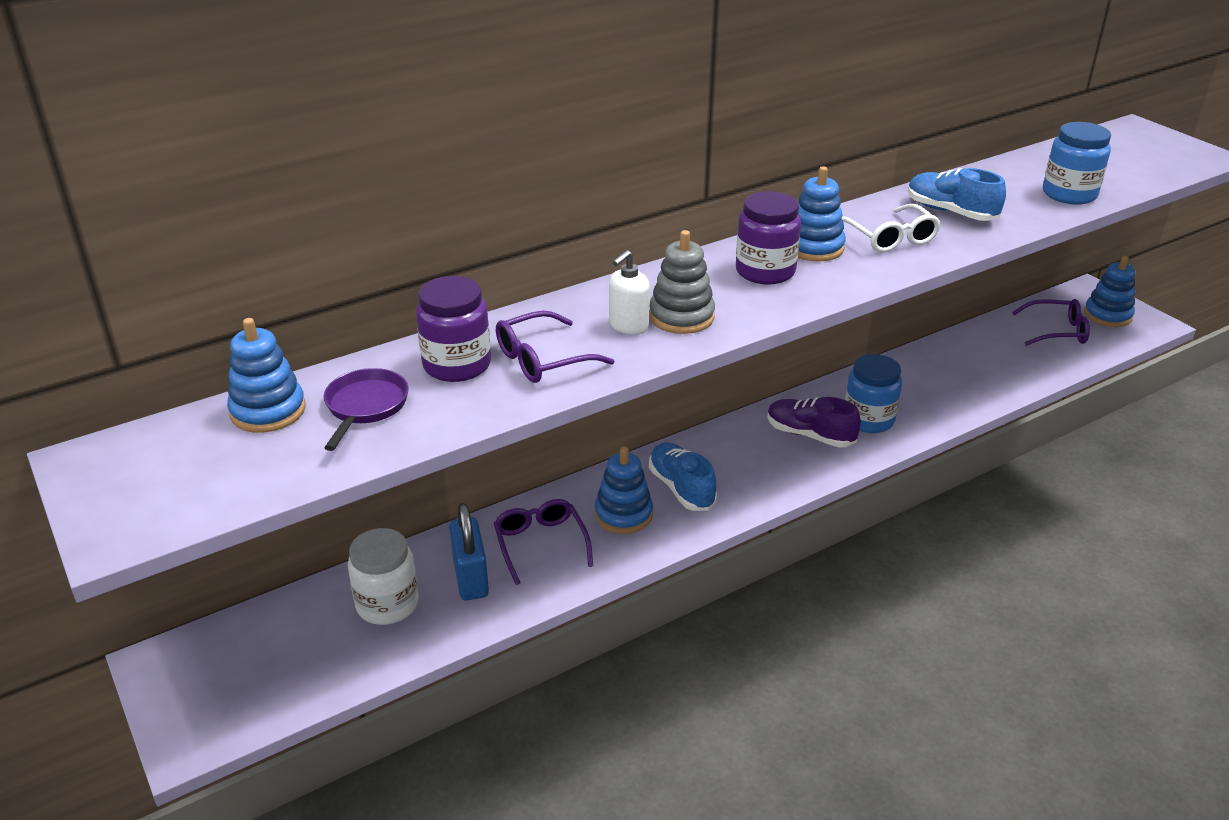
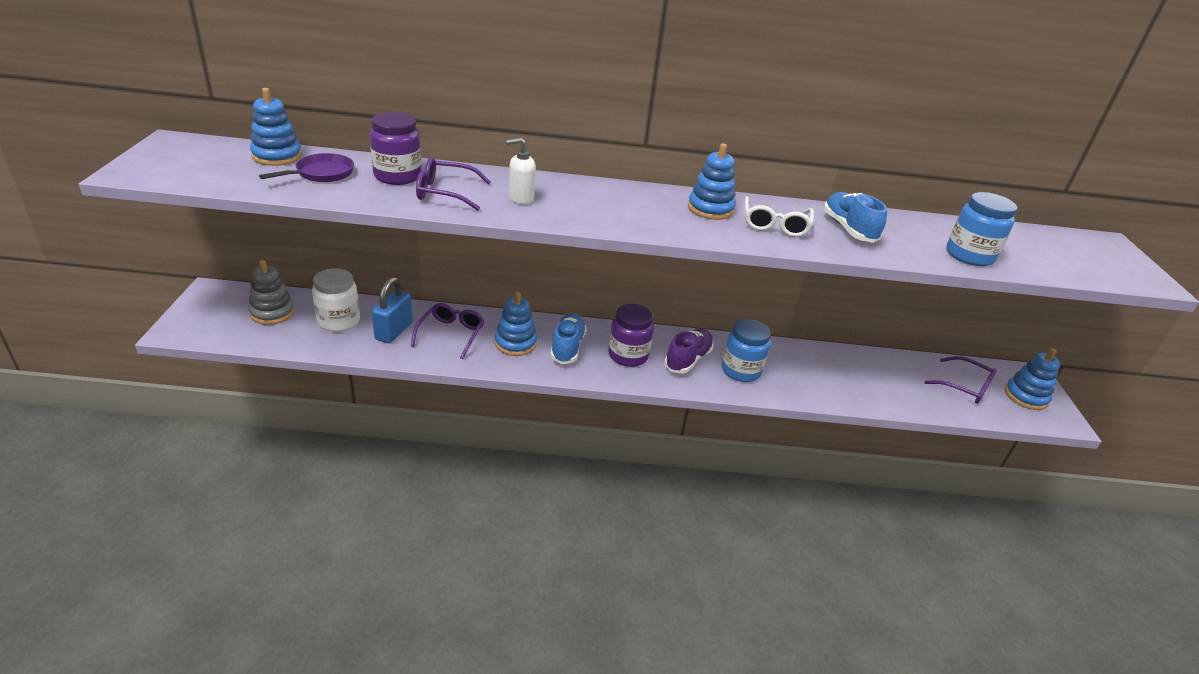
camera: 30 degrees right, 0 degrees up
grey stacking toy [649,230,715,334] -> grey stacking toy moved to [248,260,295,325]
purple jar [736,191,801,285] -> purple jar moved to [608,304,654,367]
purple shoe [767,397,861,448] -> purple shoe turned 60 degrees clockwise [664,329,714,373]

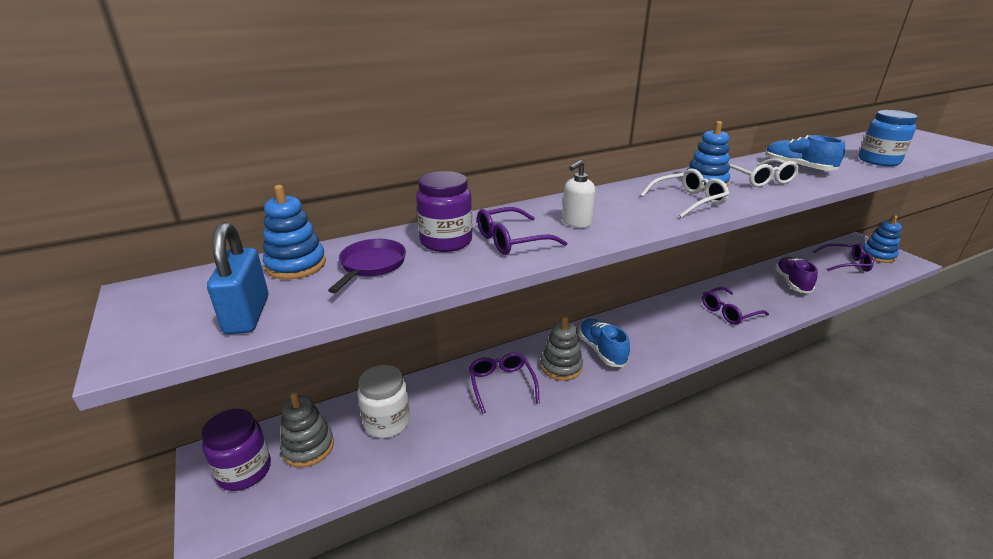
camera: 25 degrees left, 5 degrees down
blue padlock [372,277,413,343] -> blue padlock moved to [207,222,268,334]
blue stacking toy [495,292,537,356] -> grey stacking toy [541,316,583,381]
purple jar [608,304,654,367] -> purple jar moved to [201,409,271,491]
purple shoe [664,329,714,373] -> purple shoe moved to [775,257,818,294]
blue jar [722,319,771,382] -> purple glasses [702,287,769,325]
none -> white glasses [640,169,729,218]

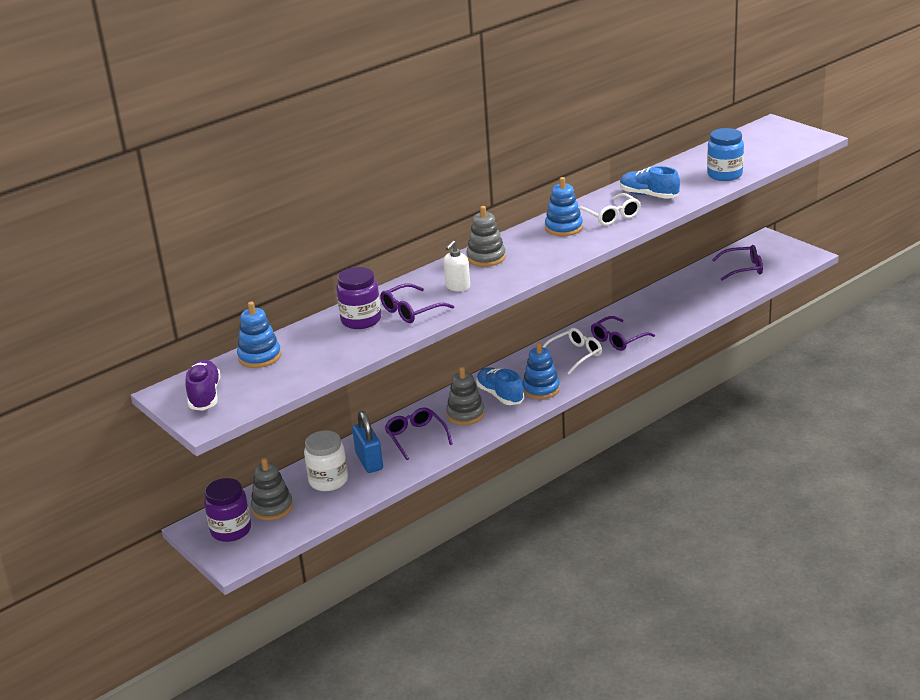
camera: 10 degrees left, 0 degrees up
blue padlock [207,222,268,334] -> blue padlock moved to [352,411,383,473]
purple pan [328,239,406,293] -> none
white glasses [640,169,729,218] -> white glasses moved to [543,328,602,375]
purple shoe [775,257,818,294] -> purple shoe moved to [185,359,221,411]
blue stacking toy [863,215,902,263] -> blue stacking toy moved to [522,342,560,399]
none -> grey stacking toy [466,206,506,267]

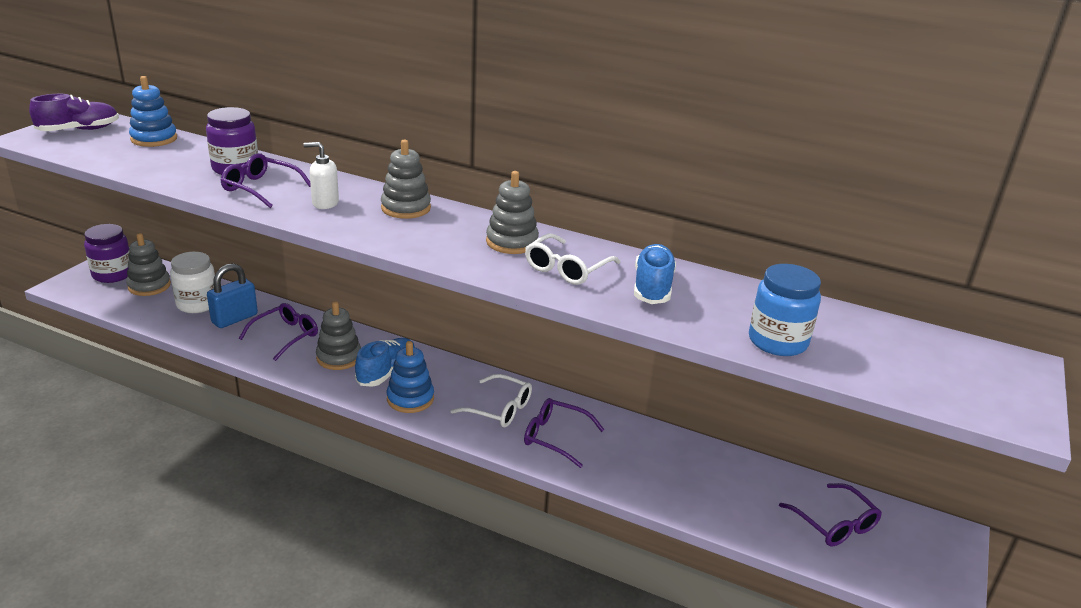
camera: 60 degrees right, 0 degrees up
blue stacking toy [545,177,583,236] -> grey stacking toy [486,171,539,254]

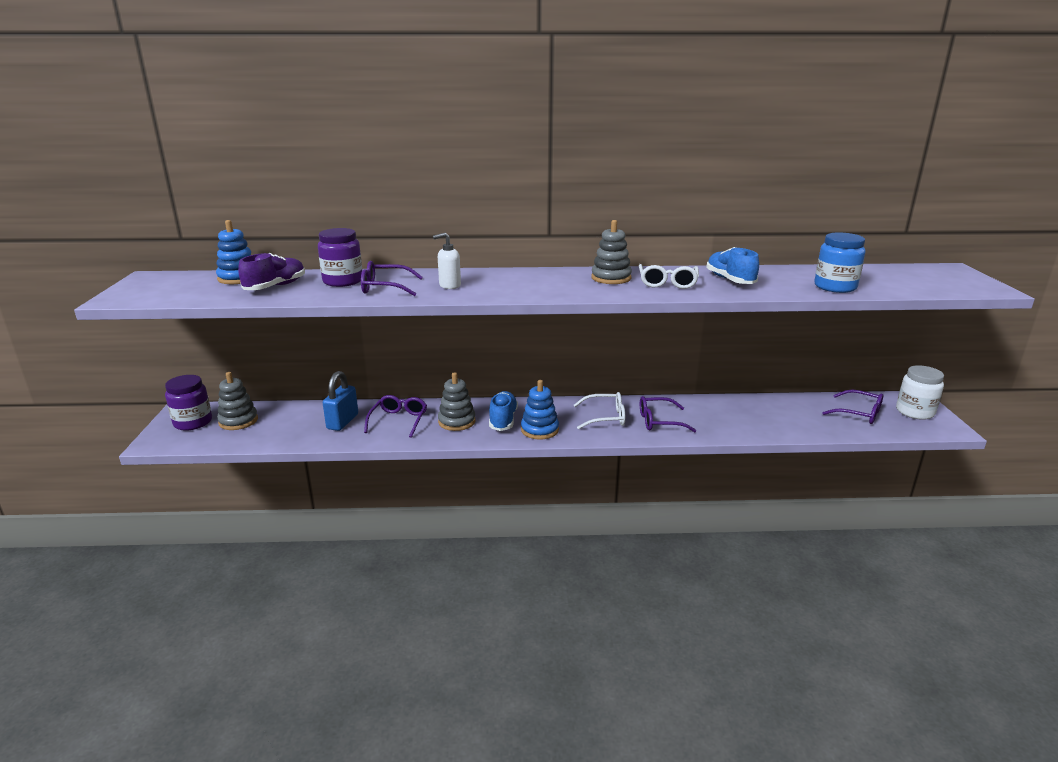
camera: 25 degrees left, 5 degrees down
purple shoe [29,94,119,131] -> purple shoe moved to [238,253,305,290]
white jar [170,252,215,313] -> white jar moved to [896,365,944,420]
grey stacking toy [381,140,431,219] -> none

